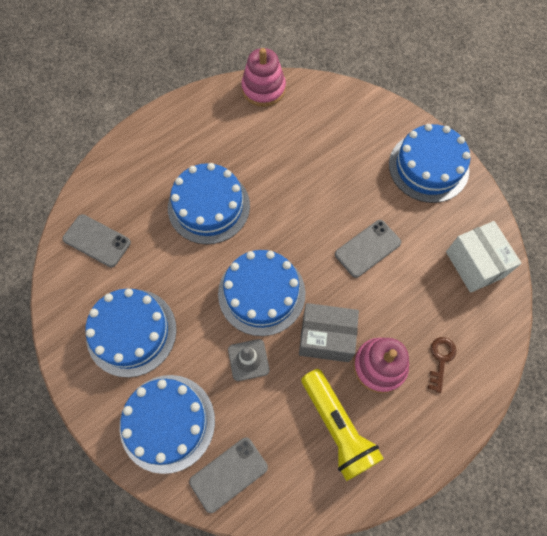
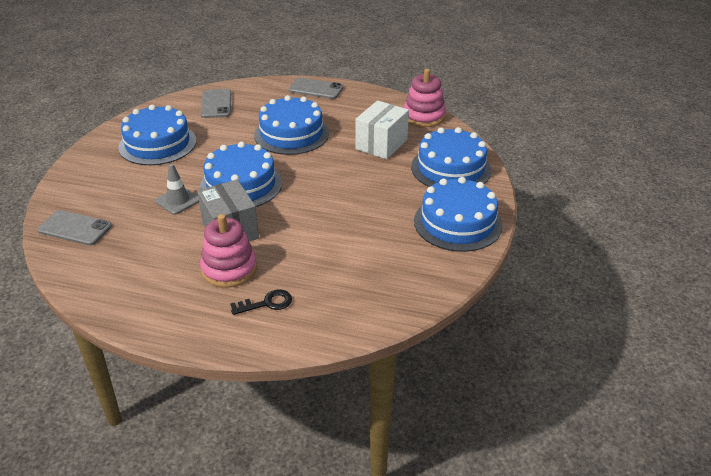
camera: 55 degrees right, 30 degrees down
blue cake [120,375,215,474] -> blue cake moved to [411,127,491,187]
yellow flashlight [301,369,384,481] -> none
grey phone [335,220,401,278] -> grey phone moved to [289,78,343,99]
brown key [428,337,456,393] -> black key [230,289,292,315]
white box [446,221,522,293] -> white box moved to [355,100,409,159]

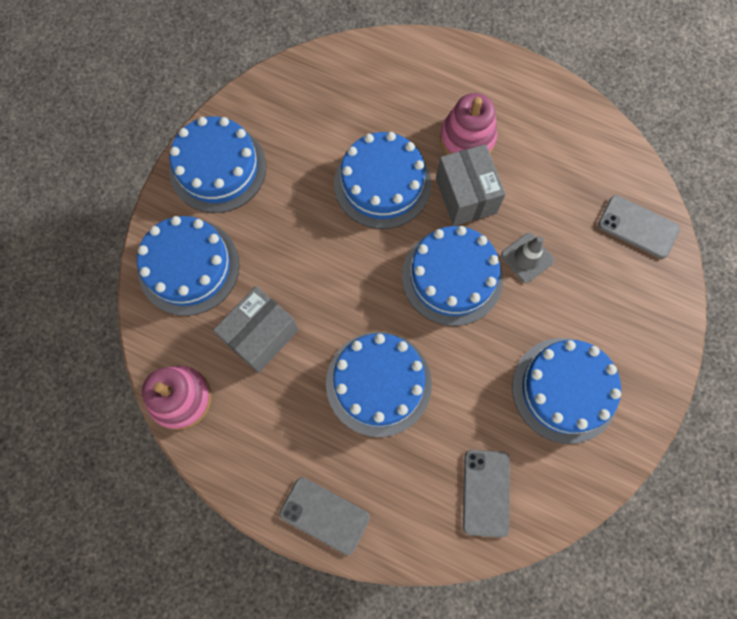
camera: 170 degrees left, 35 degrees up
black key [230,289,292,315] -> none
white box [355,100,409,159] -> grey box [213,286,298,373]
none -> blue cake [334,132,431,229]

